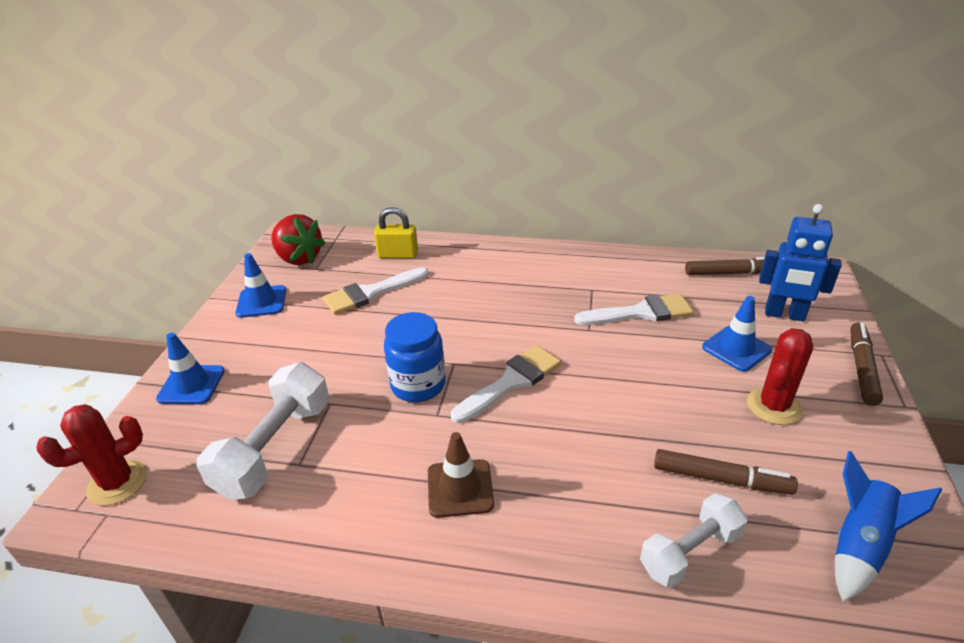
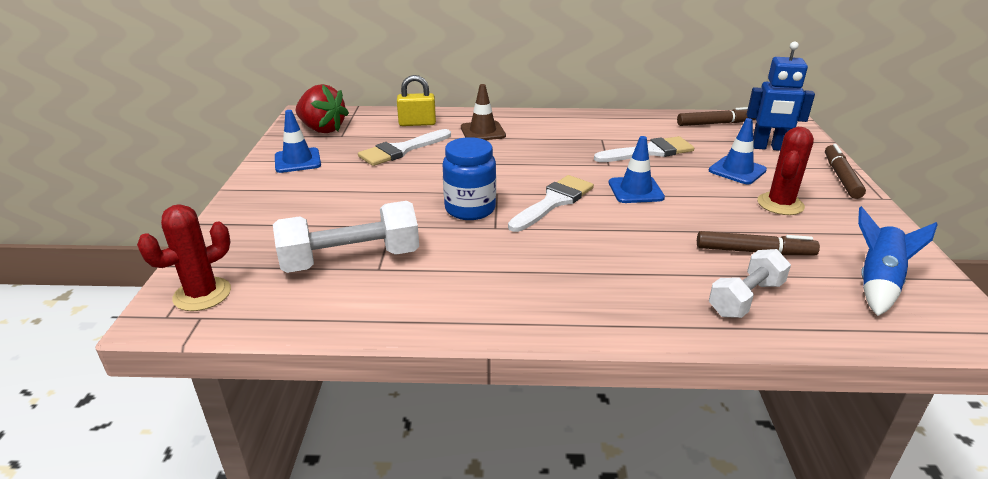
camera: 10 degrees left, 5 degrees down
blue traffic cone [156,333,225,404] -> blue traffic cone moved to [609,136,665,203]
white dumbbell [197,362,329,500] -> white dumbbell turned 60 degrees clockwise [273,201,419,273]
brown traffic cone [428,432,494,518] -> brown traffic cone moved to [461,84,506,140]

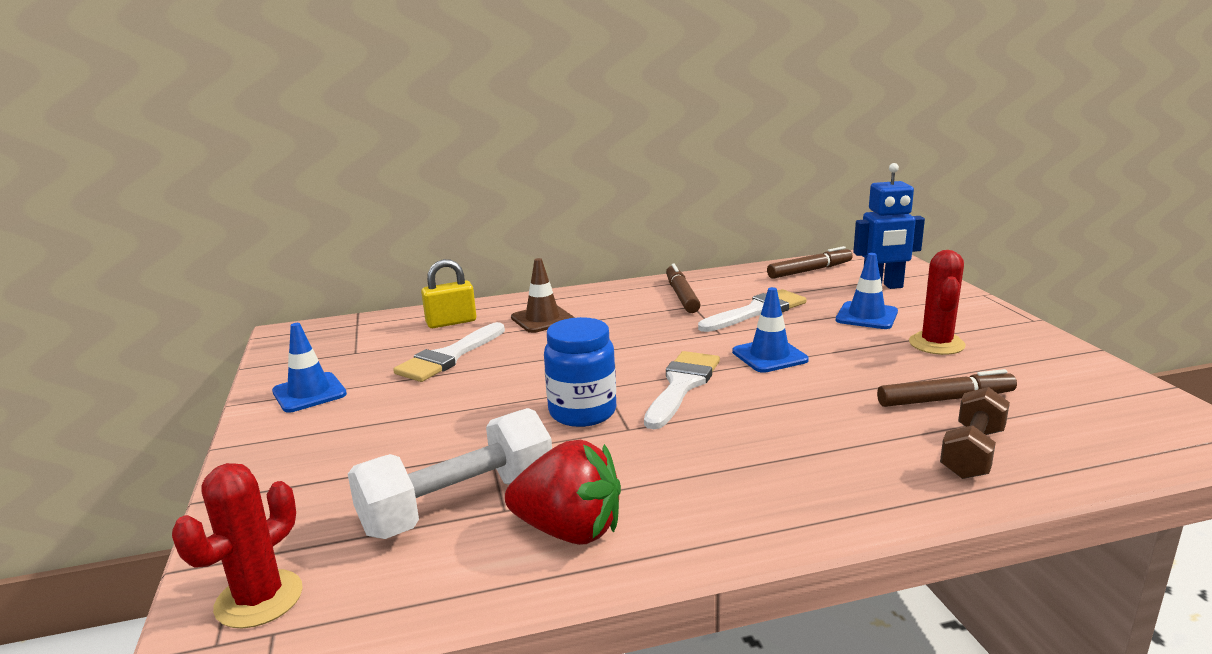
camera: 15 degrees left, 10 degrees down
red strawberry [296,84,349,133] -> red strawberry moved to [505,440,621,545]
white dumbbell [709,249,791,318] -> brown dumbbell [940,387,1010,479]
brown marker [825,144,866,199] -> brown marker moved to [666,263,700,313]
blue rocket [858,206,938,316] -> none

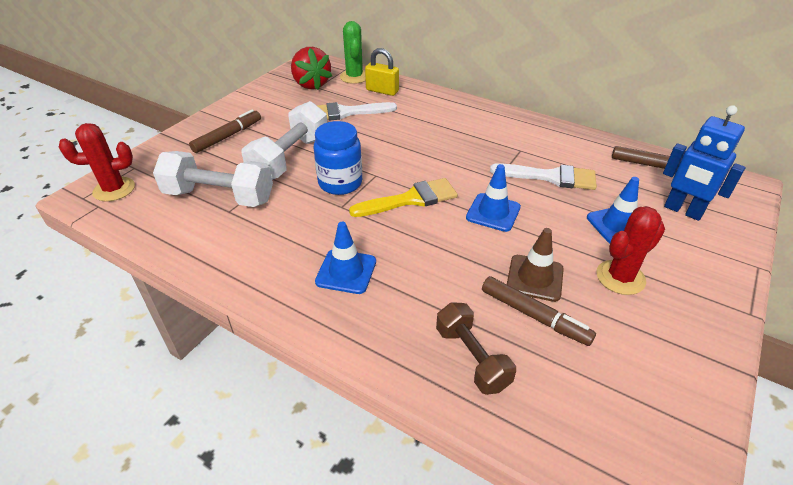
camera: 45 degrees right, 20 degrees up
blue traffic cone [272,323,347,413] -> blue traffic cone moved to [315,222,376,294]
red strawberry [505,440,621,545] -> red strawberry moved to [291,47,332,90]
brown traffic cone [511,258,575,333] -> brown traffic cone moved to [507,228,564,302]
white brush [644,351,720,429] -> yellow brush [349,178,458,217]
brown marker [666,263,700,313] -> brown marker moved to [189,109,261,153]
brown dumbbell [940,387,1010,479] -> brown dumbbell turned 75 degrees clockwise [436,302,516,395]
none -> white dumbbell [242,101,327,180]
none -> green cactus [340,21,366,84]

